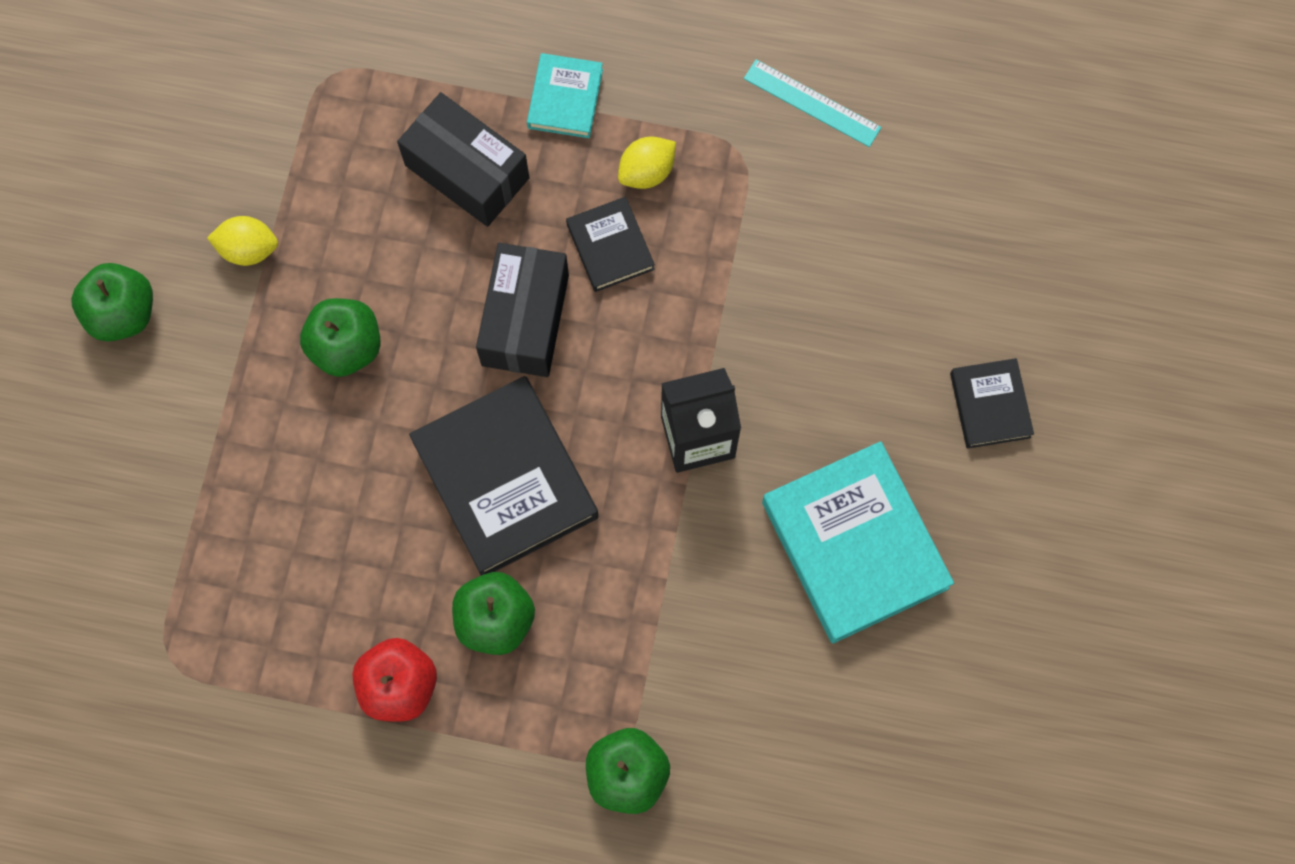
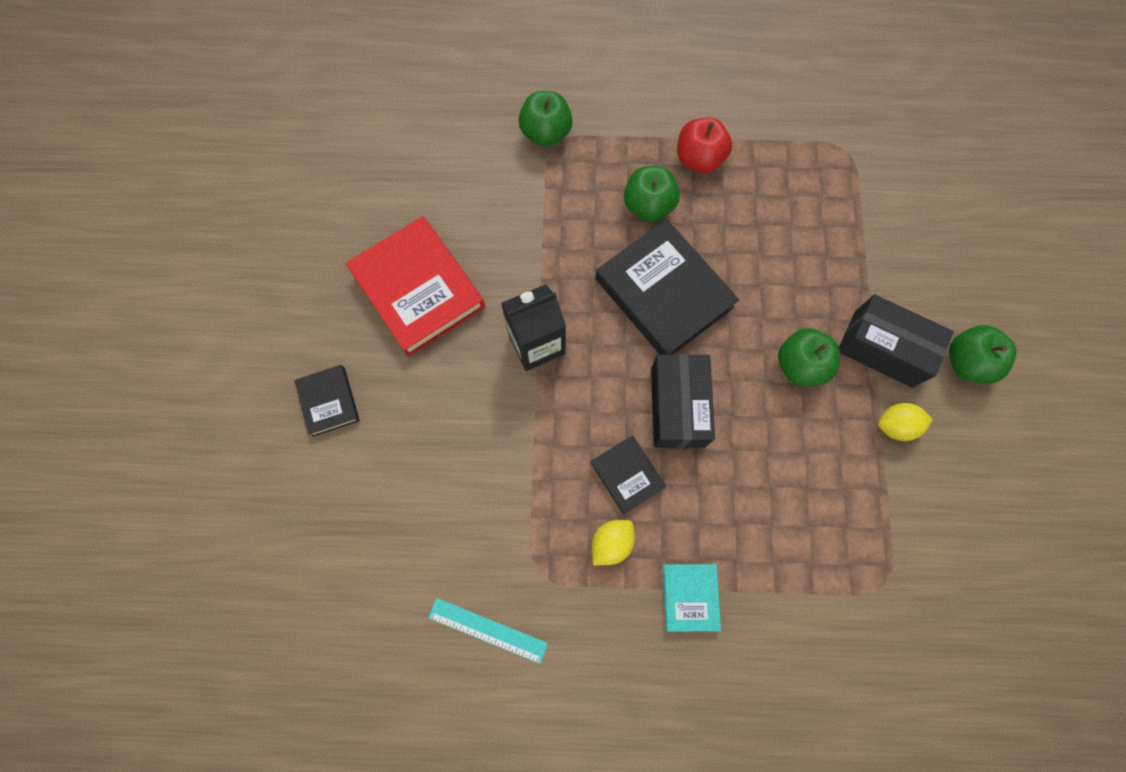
camera: 170 degrees right, 0 degrees up
black box [397,92,529,227] -> black box moved to [839,294,954,388]
turquoise book [762,441,954,644] -> red book [346,216,485,357]

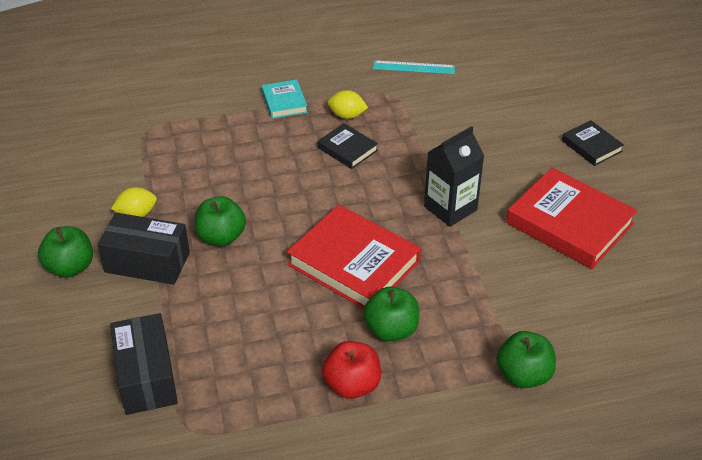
camera: 165 degrees right, 30 degrees down
yellow lemon [592,520,635,565] -> yellow lemon turned 75 degrees clockwise [328,90,368,119]
black book [596,219,739,355] -> red book [287,205,421,309]
black box [651,354,715,448] -> black box moved to [110,313,178,415]

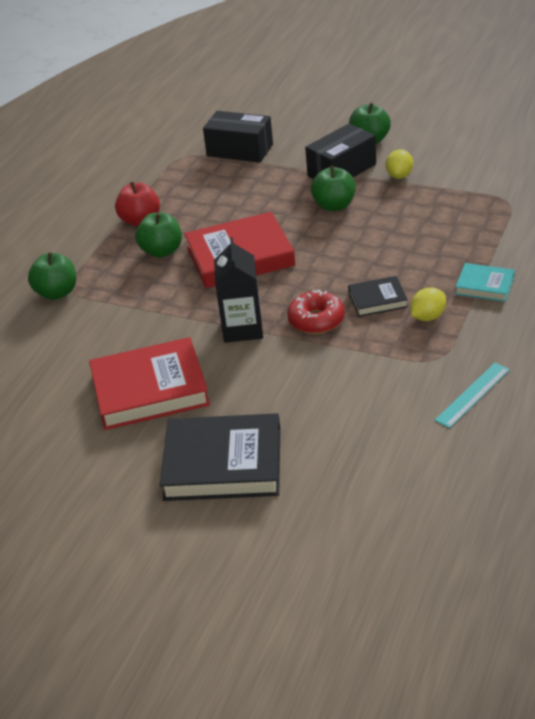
camera: 130 degrees right, 5 degrees down
black book [562,120,624,166] -> black book [160,413,280,501], size x1.95
none -> red donut [287,290,345,334]

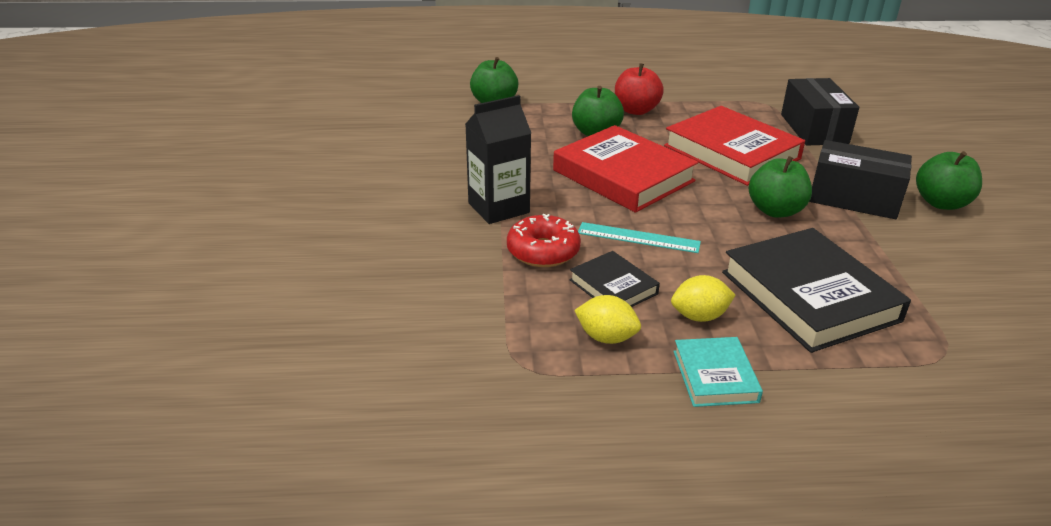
camera: 60 degrees right, 5 degrees down
red book [89,337,210,430] -> red book moved to [664,106,805,186]
black book [160,413,280,501] -> black book moved to [722,228,911,353]
yellow lemon [386,149,413,179] -> yellow lemon moved to [671,275,735,322]
turquoise ruler [434,363,510,428] -> turquoise ruler moved to [578,222,701,253]

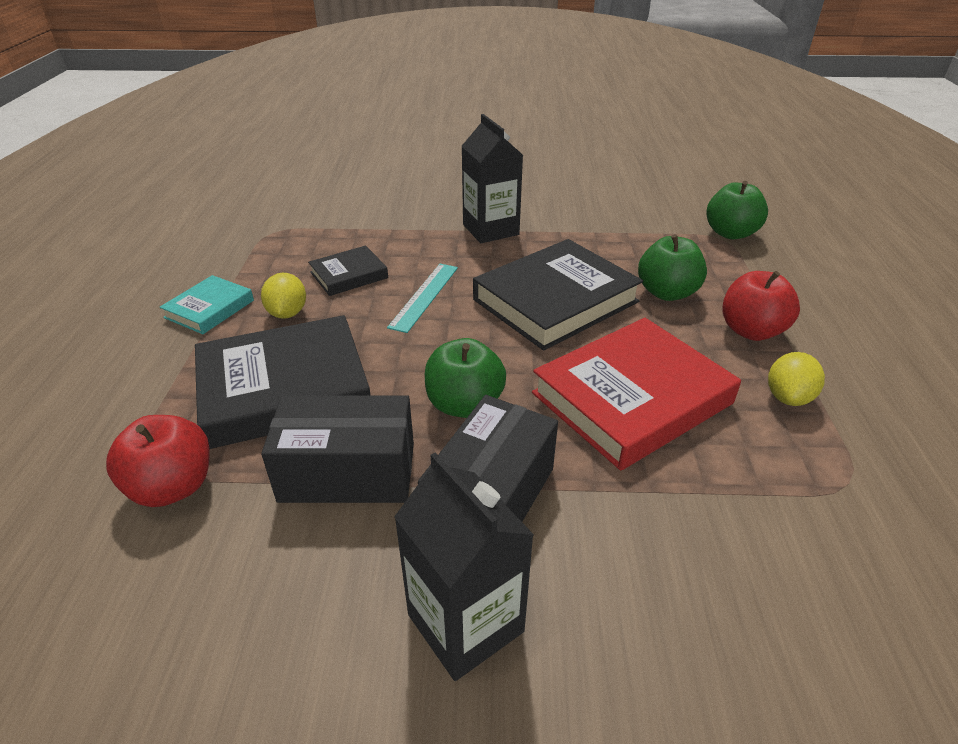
camera: 95 degrees right, 5 degrees up
red donut [507,214,581,267] -> none
red book [553,125,698,213] -> black book [473,239,643,351]
yellow lemon [574,295,641,344] -> yellow lemon moved to [768,352,825,406]
turquoise book [673,337,763,407] -> turquoise book turned 60 degrees counterclockwise [160,275,254,334]
black box [781,78,859,145] -> black box moved to [261,395,414,503]
green apple [916,151,982,210] -> black carton [394,452,534,681]
none -> red apple [106,415,210,507]

